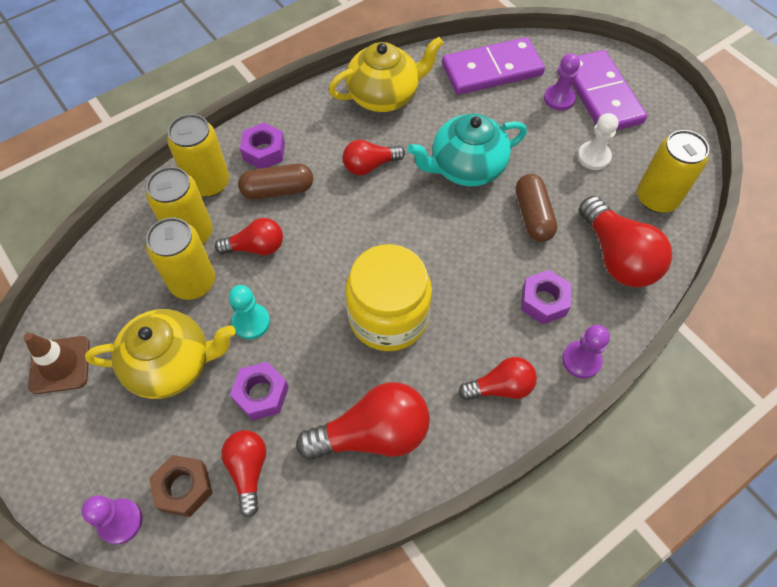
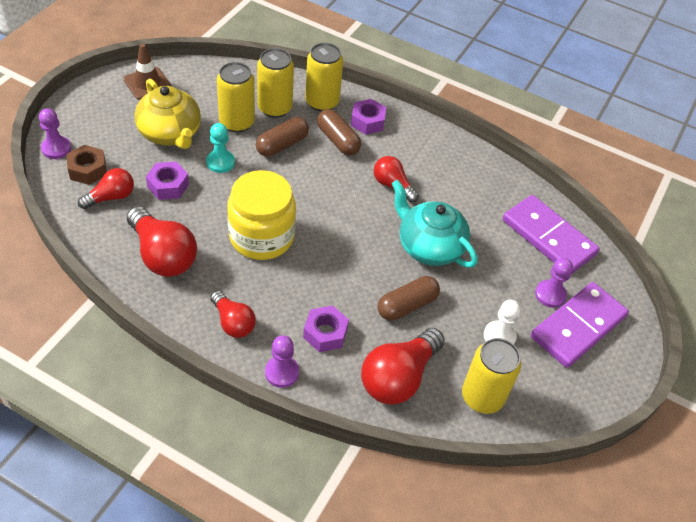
camera: 60 degrees right, 10 degrees down
red light bulb [215,218,283,255] -> brown capsule [256,117,309,157]
yellow teapot [329,37,444,112] -> none

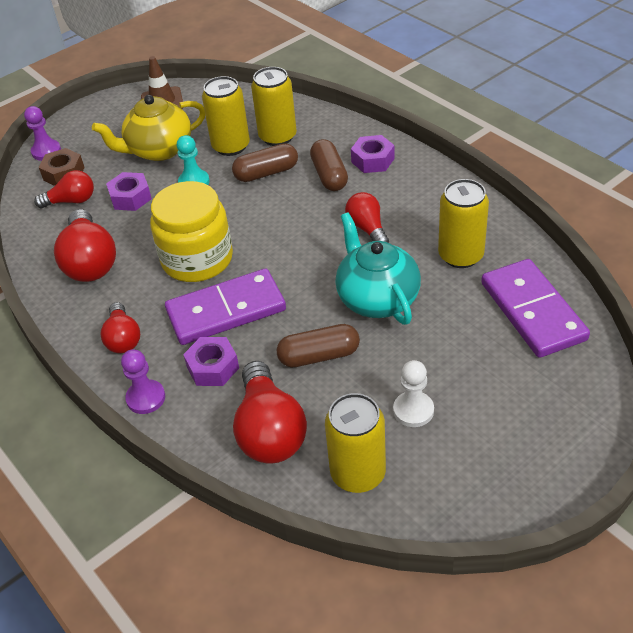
camera: 30 degrees right, 5 degrees down
yellow teapot [134,79,201,149] -> yellow teapot turned 75 degrees clockwise [92,95,205,161]
yellow can [305,43,343,111] -> yellow can moved to [438,179,489,268]
red light bulb [361,328,445,405] -> red light bulb turned 75 degrees counterclockwise [233,361,307,464]
purple domino [531,282,629,368] -> purple domino moved to [165,269,286,345]
purple pawn [535,258,573,308] -> none

